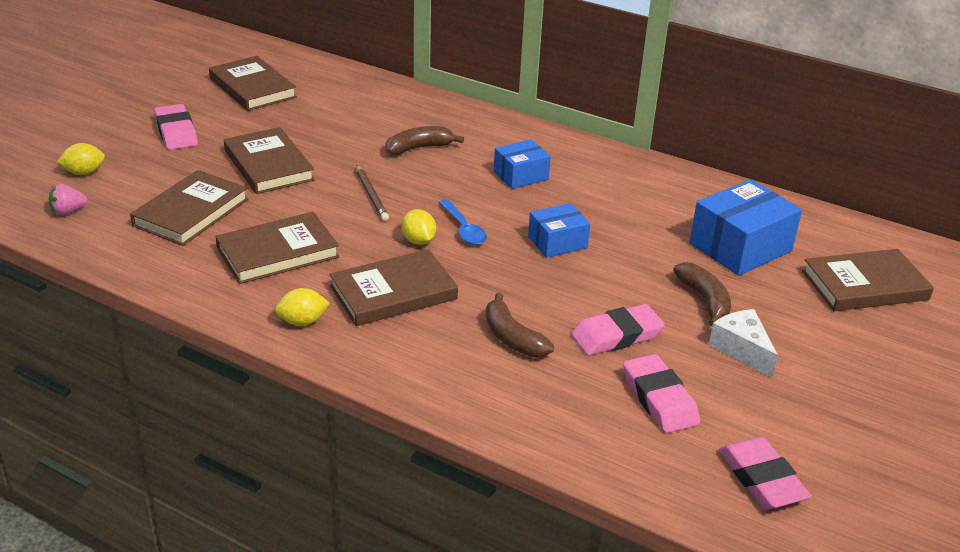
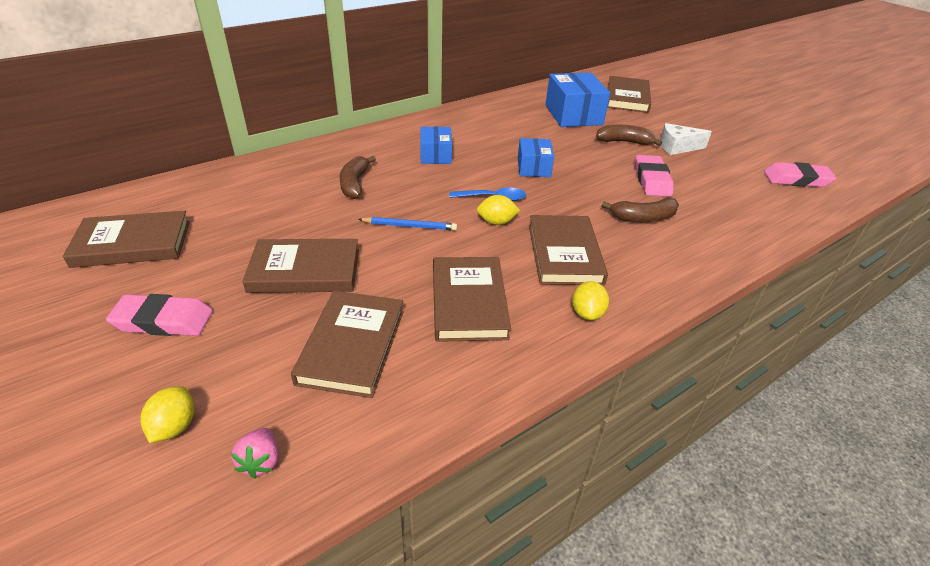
camera: 65 degrees left, 5 degrees up
brown book [130,170,248,246] -> brown book turned 45 degrees clockwise [291,291,404,398]
brown pencil [356,165,389,221] -> blue pencil [358,217,457,231]
pink eraser [623,354,700,433] -> none

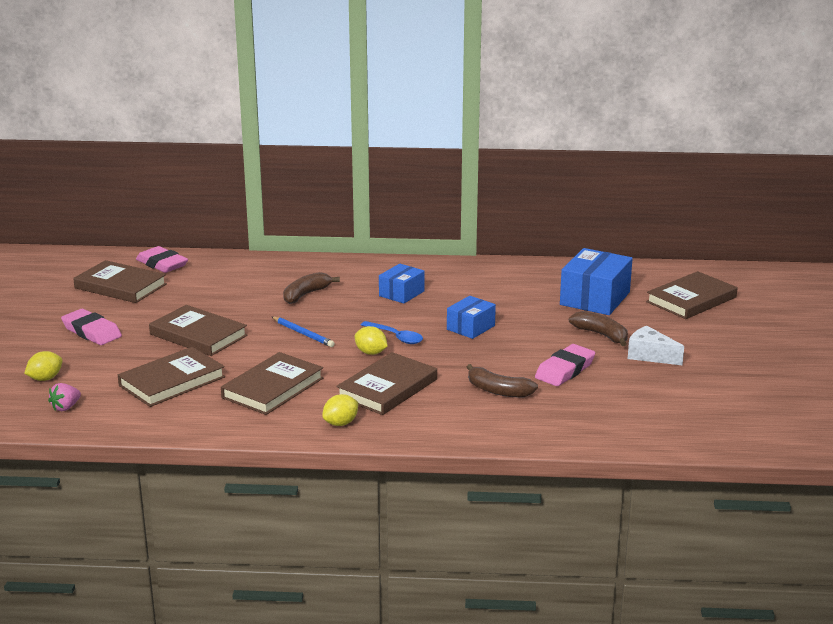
camera: 40 degrees right, 15 degrees down
pink eraser [764,162,837,187] -> pink eraser moved to [136,246,188,273]

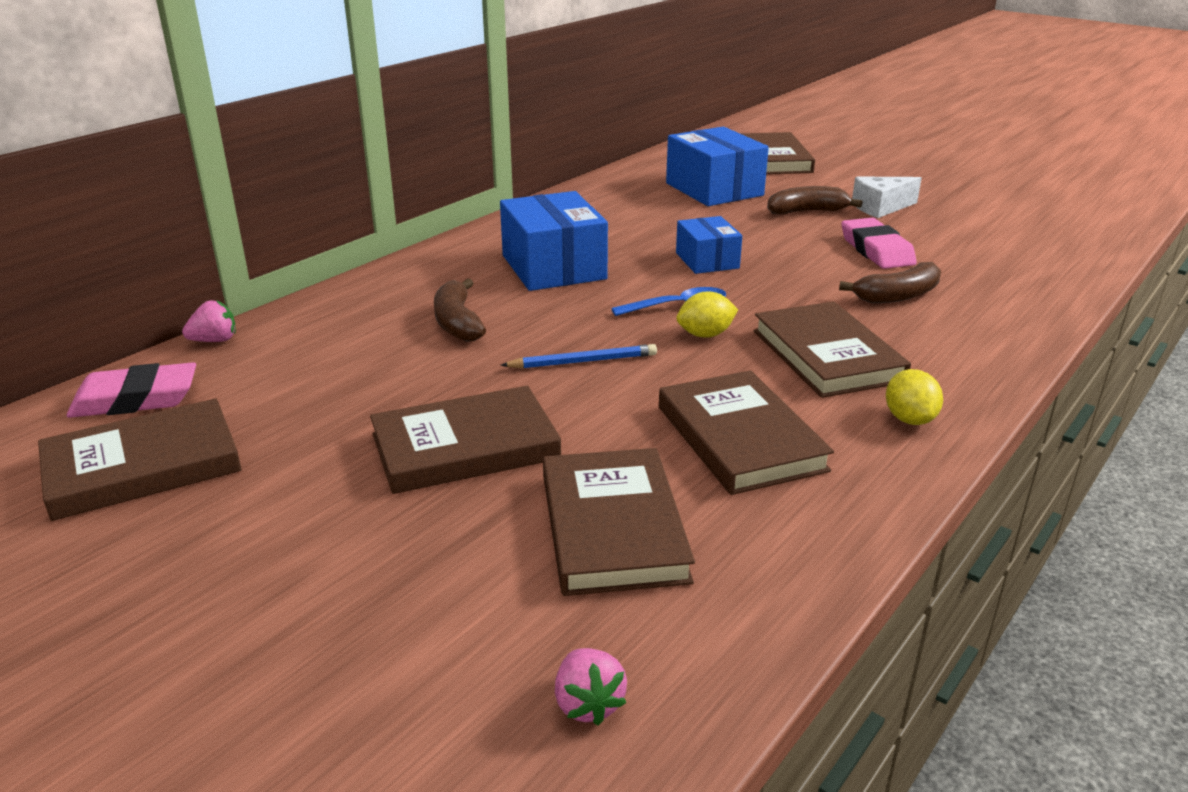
camera: 55 degrees left, 5 degrees up
yellow lemon [24,351,63,381] -> none
pink eraser [61,309,122,345] -> none
blue box [379,264,425,304] -> blue box [500,191,608,291], size x1.68
none -> pink strawberry [182,300,236,342]

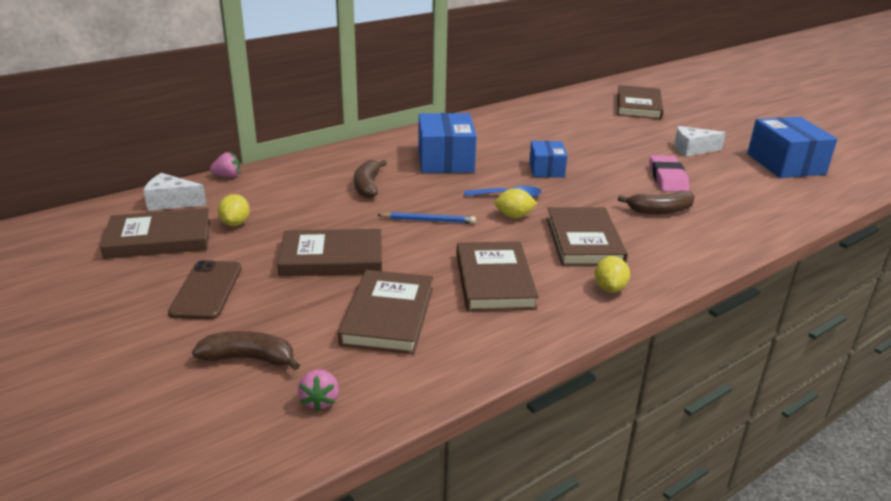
camera: 15 degrees right, 0 degrees up
pink eraser [67,362,196,418] -> white cheese [143,173,207,211]
blue box [666,126,769,206] -> blue box moved to [747,117,837,178]
brown banana [767,186,863,215] -> brown banana moved to [192,331,300,370]
none -> brown phone [168,260,242,320]
none -> yellow lemon [218,194,250,226]

